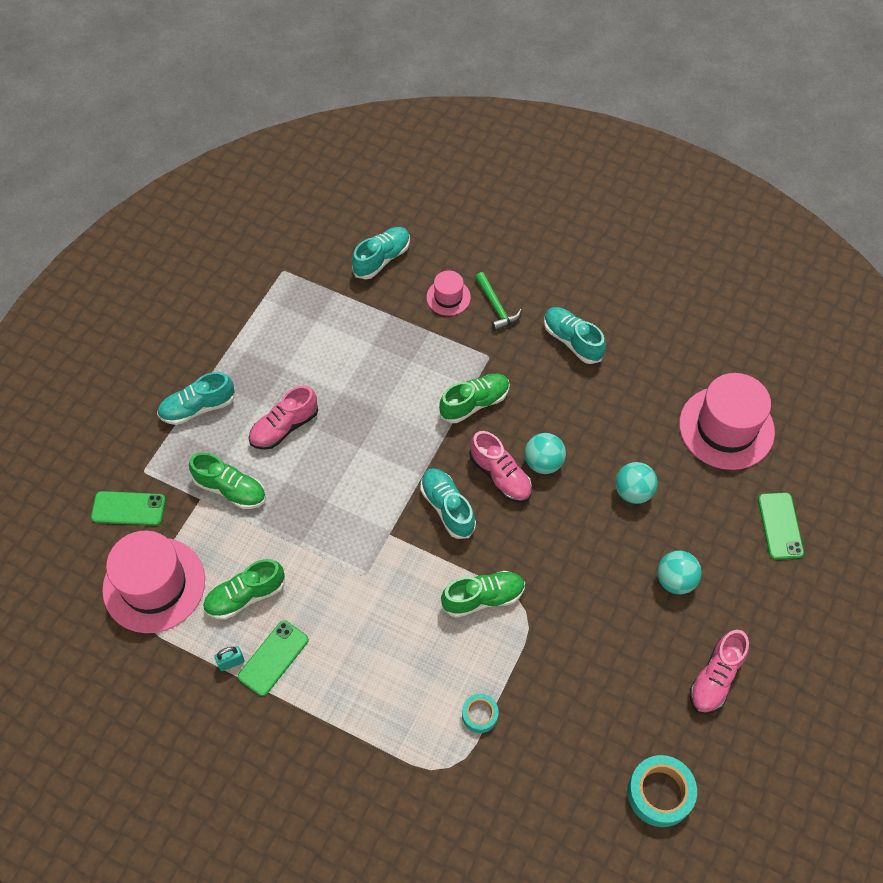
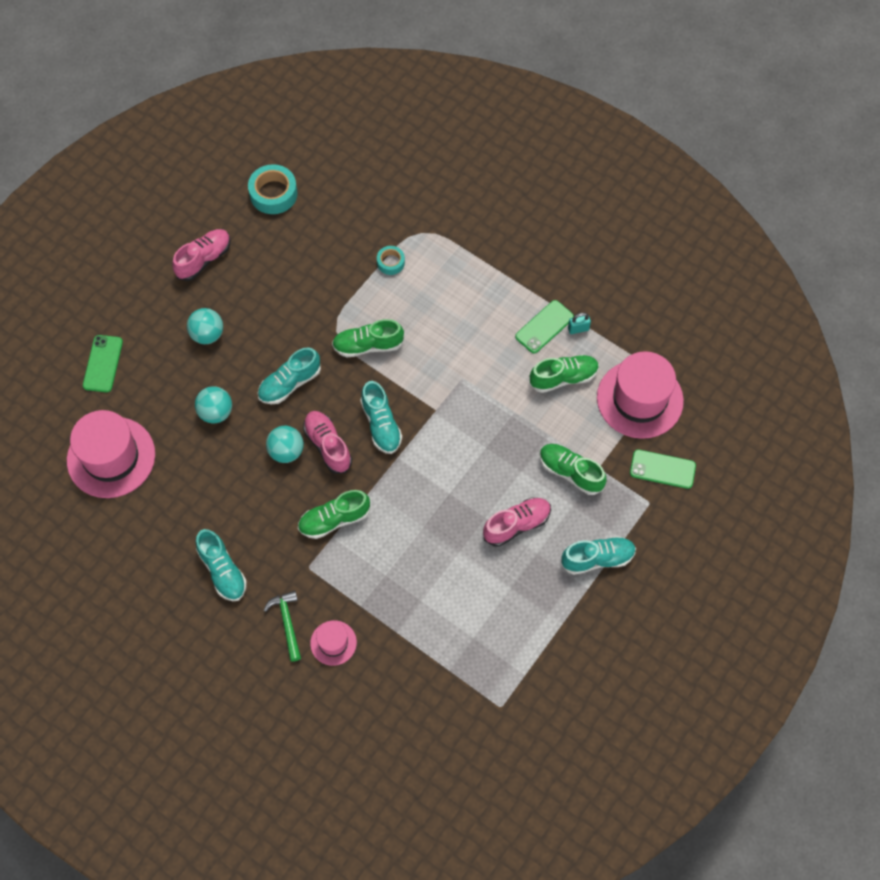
camera: 170 degrees left, 5 degrees up
turquoise shoe [352,227,410,279] -> turquoise shoe moved to [258,347,321,404]

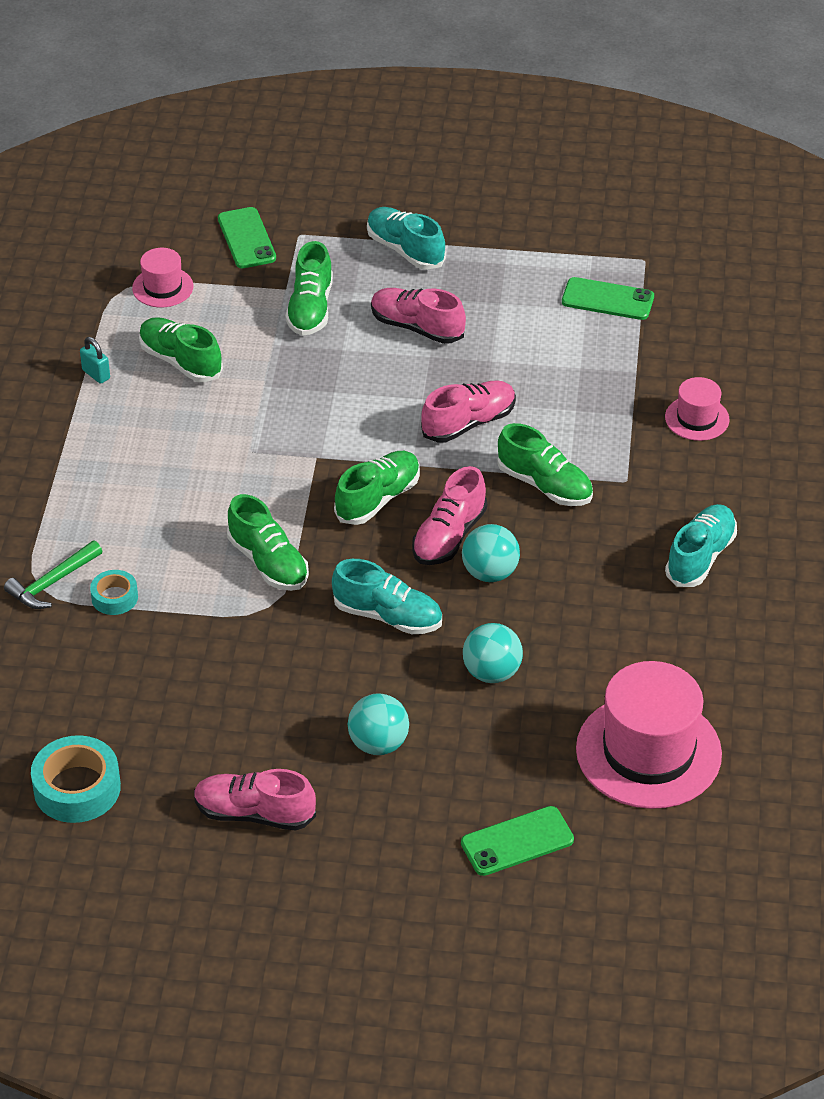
camera: 120 degrees left, 20 degrees down
green hammer [263,591,301,662] -> green hammer moved to [4,541,102,609]
turquoise shoe [360,381,402,454] -> green shoe [334,451,420,525]
green phone [515,300,574,353] -> green phone moved to [562,277,654,320]
pink hat [597,351,684,439] -> pink hat [132,248,194,307], size x0.50
none -> pink shoe [421,380,516,442]

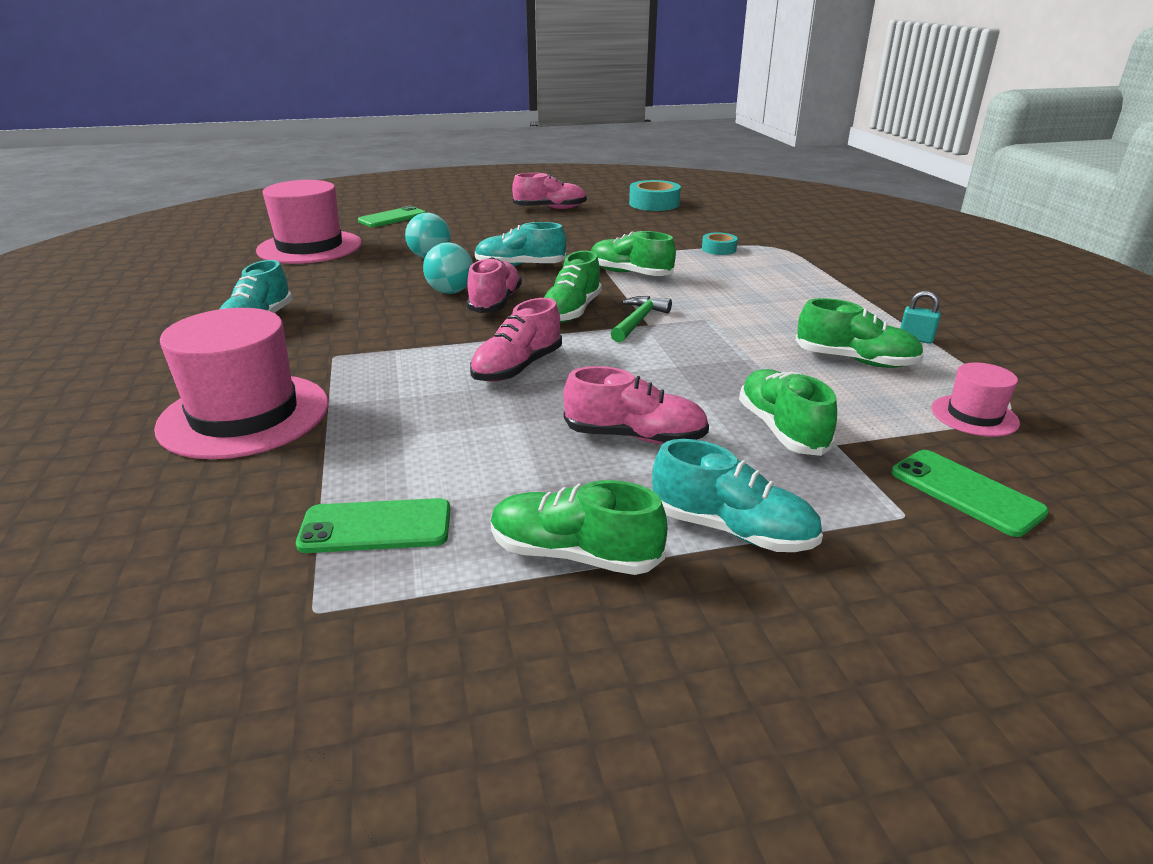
camera: 160 degrees right, 15 degrees down
green hammer [4,541,102,609] -> green hammer moved to [611,296,672,343]
turquoise ball [348,693,409,755] -> none
green shoe [497,423,593,506] -> green shoe moved to [491,480,667,575]
pink hat [665,377,729,441] -> pink hat [154,308,329,459], size x2.01

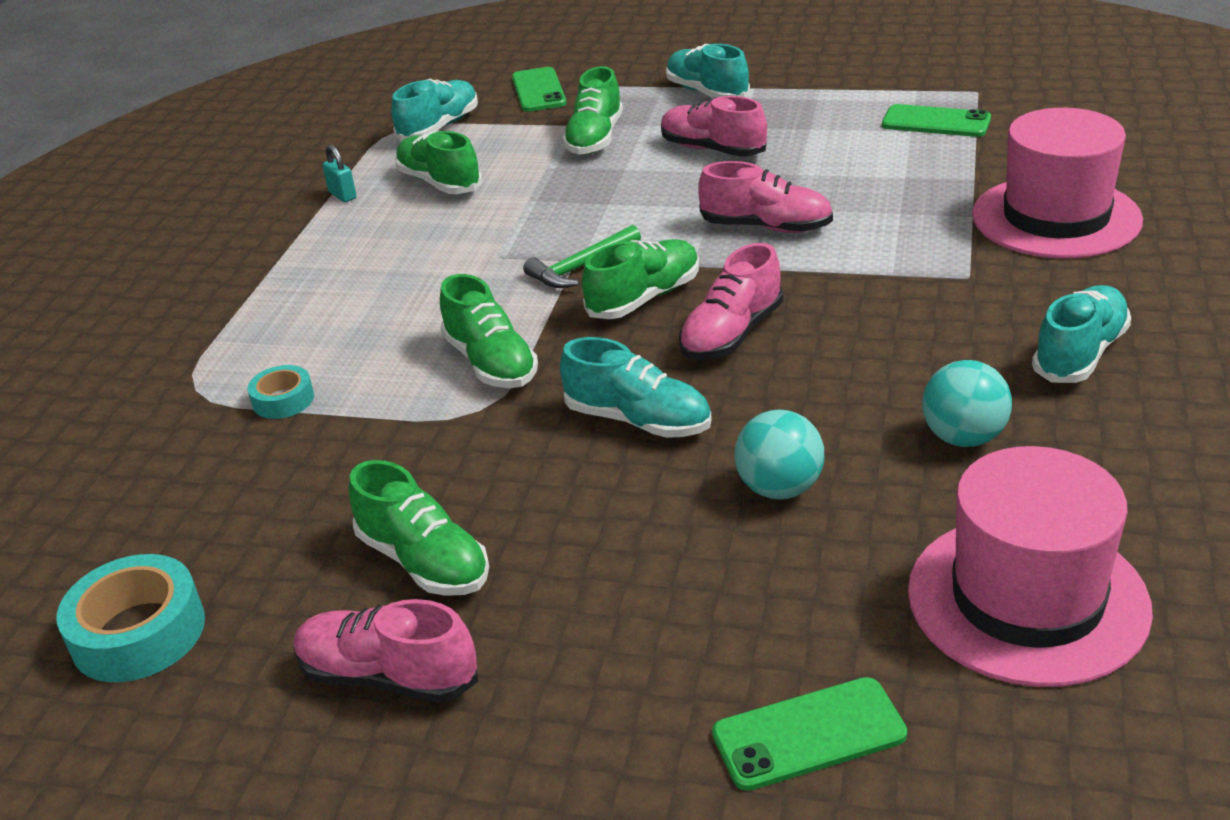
camera: 150 degrees left, 5 degrees up
turquoise ball [423,242,473,294] -> turquoise ball moved to [922,360,1012,447]
pink shoe [470,298,562,382] -> pink shoe turned 45 degrees clockwise [698,161,833,233]
green shoe [491,480,667,575] -> green shoe moved to [349,460,489,596]
pink hat [931,362,1020,437] -> turquoise shoe [391,79,478,141]

